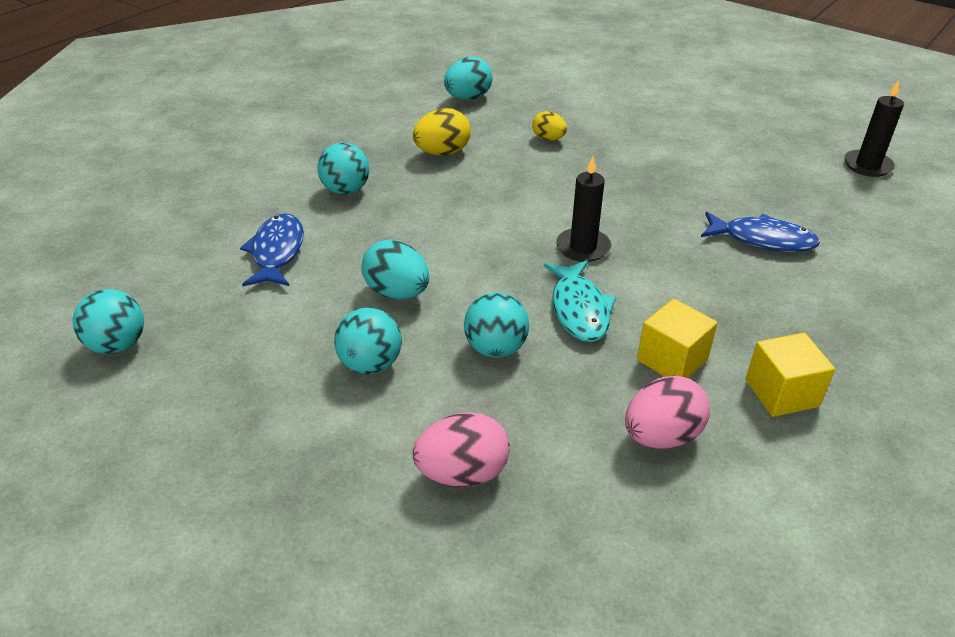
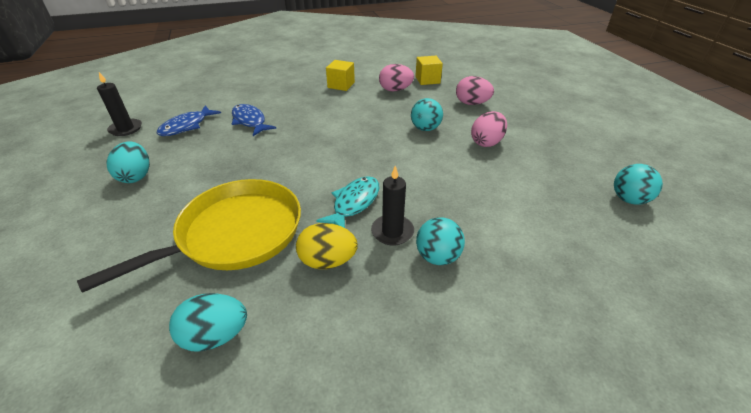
camera: 145 degrees left, 0 degrees up
blue fish [240,213,304,286] -> blue fish moved to [156,105,221,136]
turquoise ball [334,308,402,374] -> pink egg [471,111,507,147]
turquoise egg [361,240,429,299] -> turquoise egg moved to [106,142,150,183]
yellow egg [532,111,567,141] -> yellow pan [77,179,301,293]
turquoise fish [544,260,617,342] -> turquoise fish moved to [316,176,379,228]
black candle [556,157,611,262] -> black candle moved to [371,166,414,246]
yellow cube [637,299,718,378] -> yellow cube moved to [415,56,443,85]

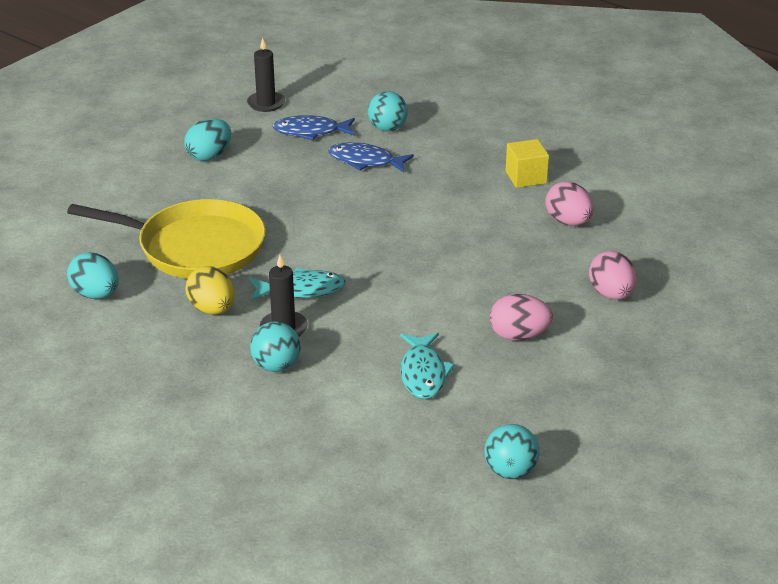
camera: 55 degrees right, 5 degrees down
blue fish [232,104,276,136] -> blue fish turned 90 degrees counterclockwise [328,142,414,172]
turquoise ball [411,98,443,131] -> turquoise ball moved to [368,91,408,131]
yellow cube [415,56,443,85] -> none
none -> turquoise fish [400,333,455,399]

